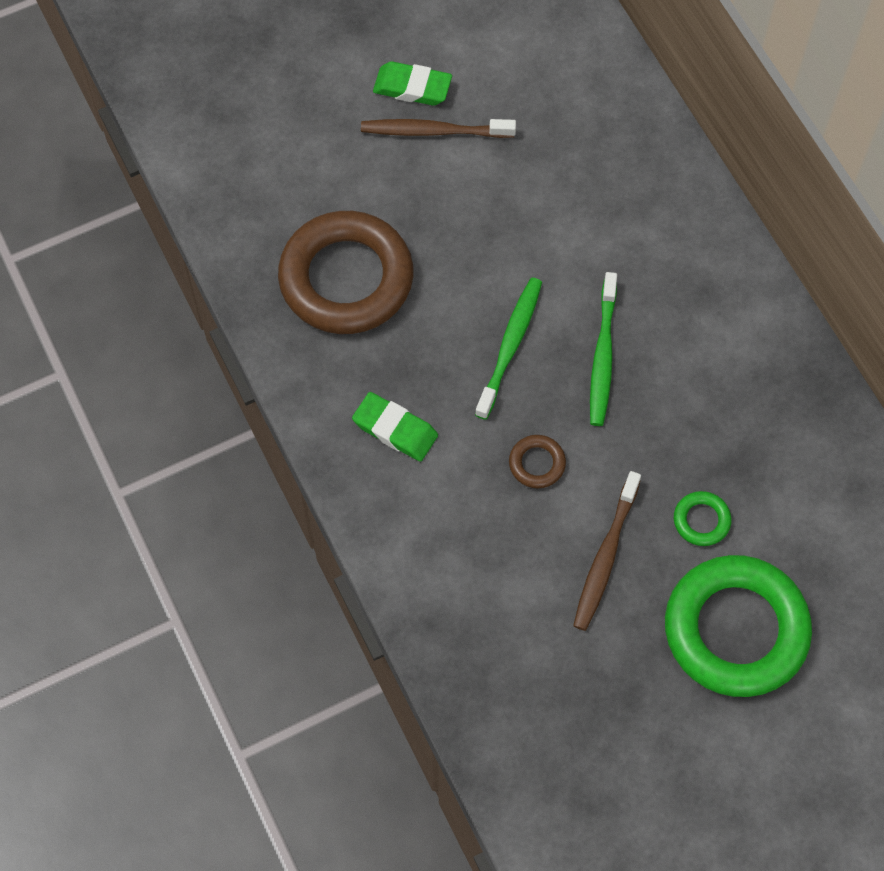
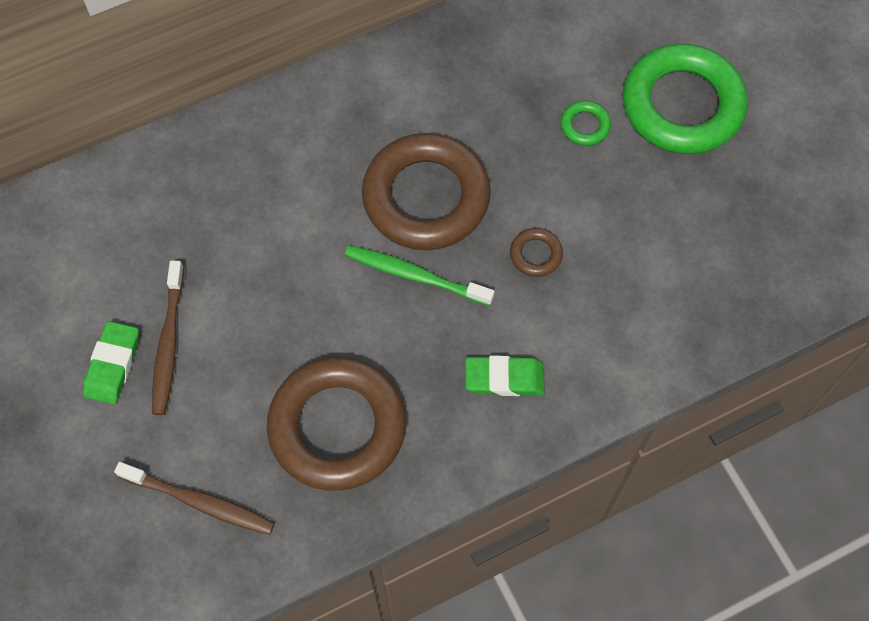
camera: 90 degrees left, 0 degrees up
green eraser [352,392,438,461] -> green eraser turned 60 degrees clockwise [465,355,545,396]
brown toothbrush [573,471,641,631] -> brown toothbrush moved to [114,462,275,535]
green toothbrush [590,272,617,426] -> brown ring [362,133,491,250]

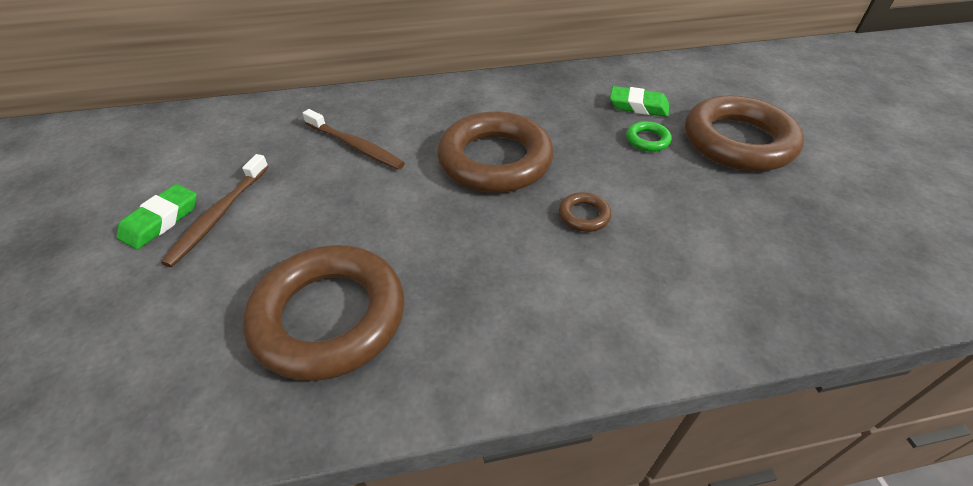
camera: 15 degrees right, 20 degrees down
brown toothbrush [114,462,275,535] -> brown toothbrush moved to [303,109,405,170]
green toothbrush [345,245,495,306] -> none
green eraser [465,355,545,396] -> green eraser moved to [610,86,669,117]
green ring [623,44,748,154] -> brown ring [685,95,804,171]

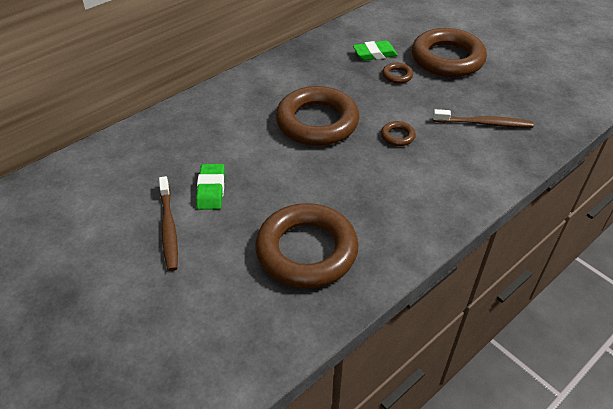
camera: 30 degrees left, 0 degrees up
green eraser [117,184,197,250] -> green eraser moved to [196,164,225,210]
brown toothbrush [303,109,405,170] -> brown toothbrush moved to [433,109,534,127]
green ring [626,121,672,152] -> brown ring [382,63,413,84]

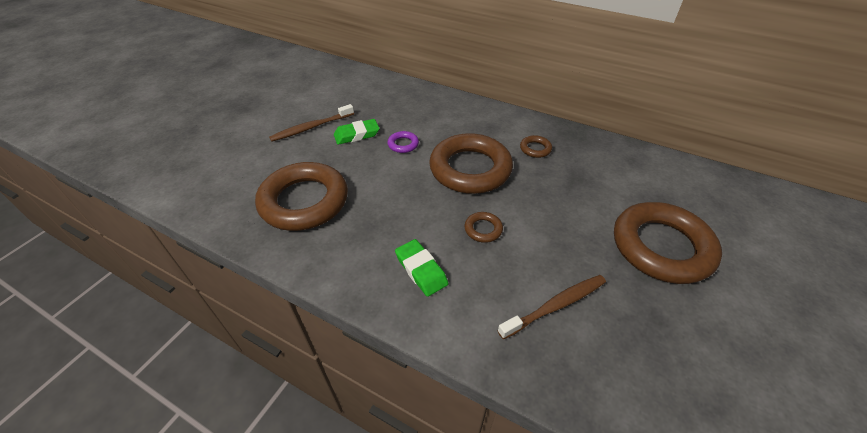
camera: 70 degrees right, 0 degrees up
green eraser [353,40,398,61] -> green eraser moved to [395,239,448,297]
brown ring [382,63,413,84] -> brown ring moved to [520,135,552,158]
brown toothbrush [433,109,534,127] -> brown toothbrush turned 105 degrees counterclockwise [497,275,606,339]
none -> purple ring [387,131,419,153]

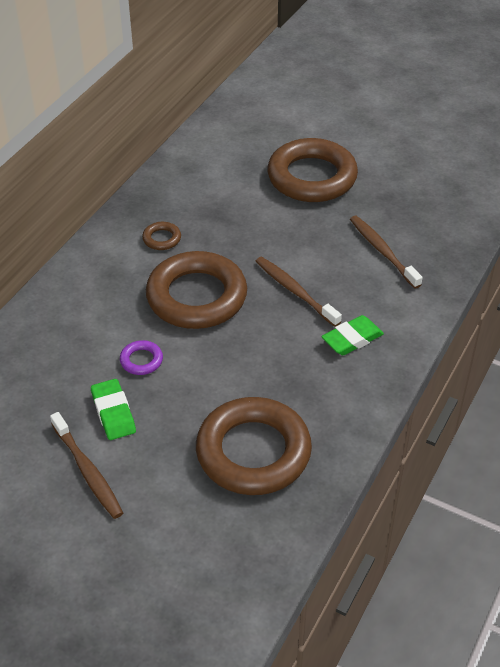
camera: 90 degrees left, 0 degrees up
brown ring [465,212,503,243] -> brown toothbrush [255,257,342,327]

